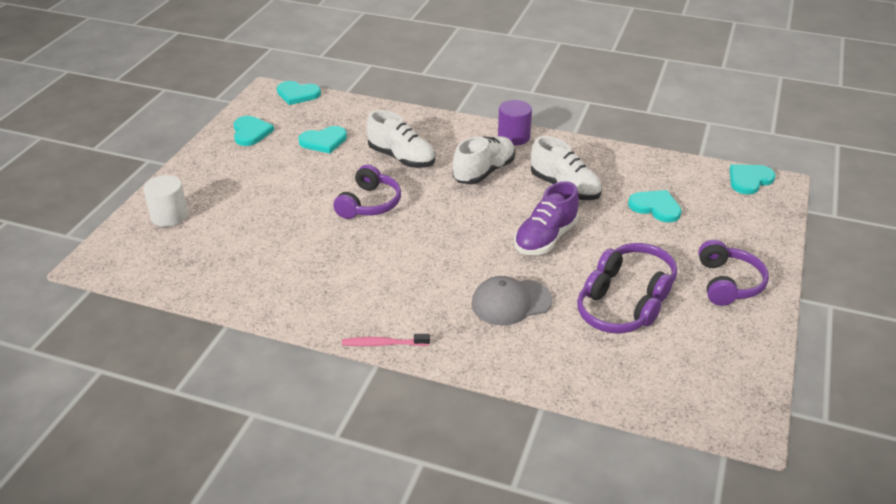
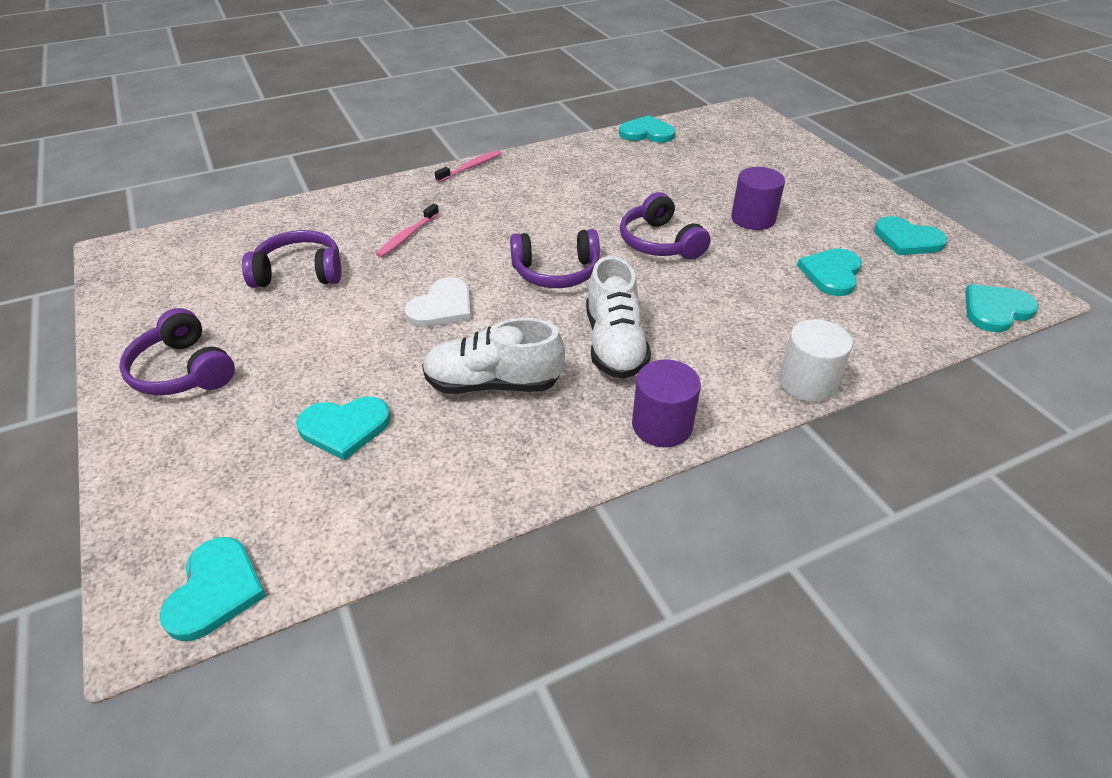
camera: 135 degrees right, 5 degrees up
white cylinder [143,175,188,227] -> white cylinder moved to [779,319,853,402]
white shoe [366,110,435,168] -> none
grey cap [471,276,552,326] -> pink toothbrush [376,204,439,257]
purple shoe [514,181,579,255] -> white heart [404,277,471,327]
purple headphones [597,243,677,302] -> purple headphones moved to [510,229,600,288]
none -> turquoise heart [619,115,675,143]
none -> purple cylinder [731,167,785,230]

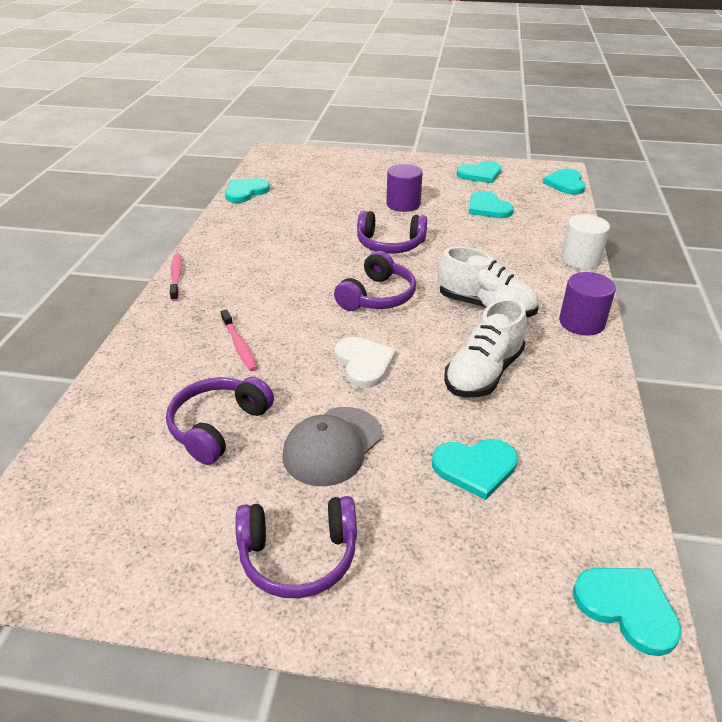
camera: 55 degrees left, 5 degrees down
turquoise heart [296,397,391,461] -> turquoise heart turned 60 degrees clockwise [432,439,518,500]
none -> grey cap [282,407,382,486]

